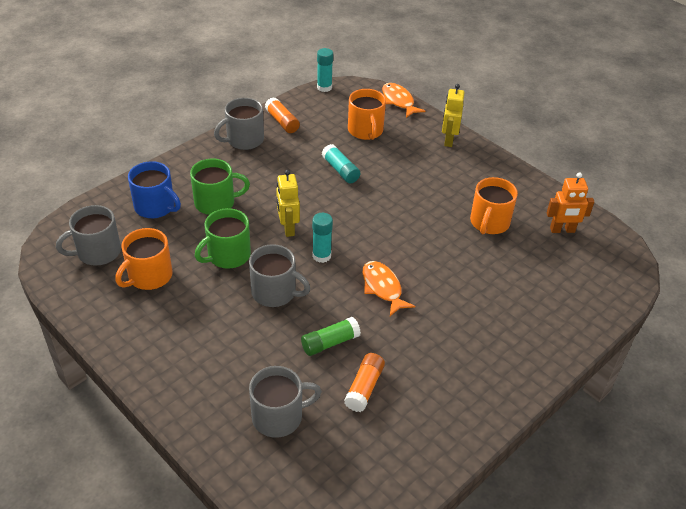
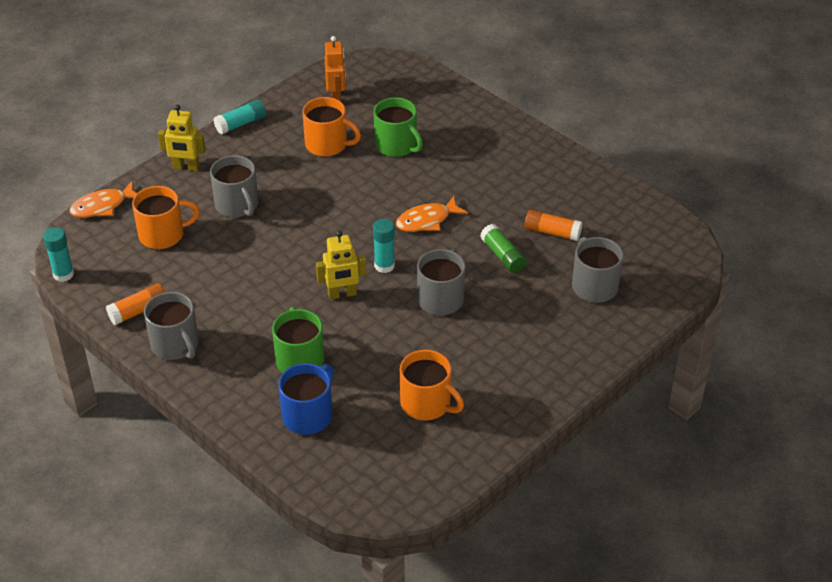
camera: 90 degrees left, 0 degrees up
grey mug [56,205,121,266] -> grey mug moved to [210,155,258,217]
green mug [195,208,251,269] -> green mug moved to [374,97,423,157]
turquoise glue stick [322,144,360,183] -> turquoise glue stick moved to [213,99,266,135]

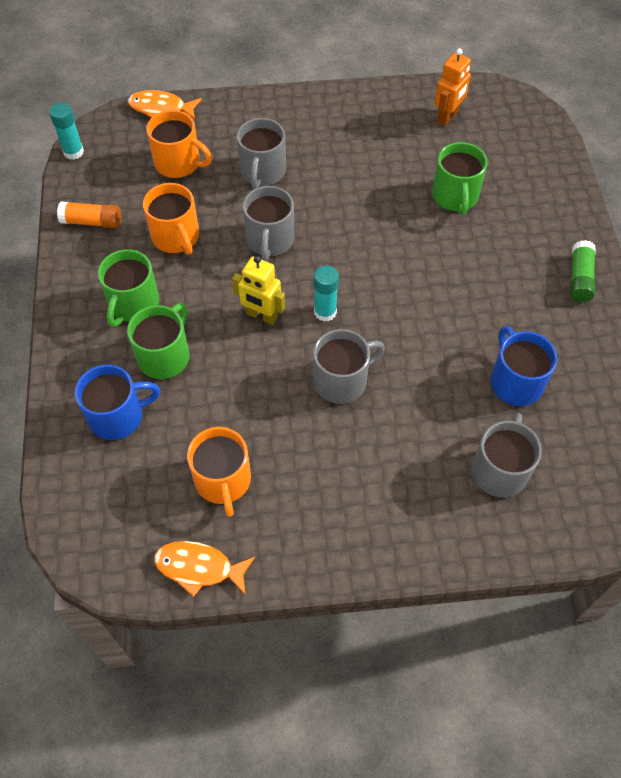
camera: 40 degrees right, 15 degrees up
grey mug [144,292,199,360] -> grey mug moved to [243,186,294,261]
yellow robot [158,105,206,171] -> none
turquoise glue stick [213,99,266,135] -> none
orange mug [302,97,361,156] -> orange mug moved to [143,183,199,255]
orange fish [396,196,468,232] -> orange fish moved to [154,541,255,597]
green glue stick [480,224,527,273] -> green glue stick moved to [570,240,596,302]
orange glue stick [525,209,582,241] -> blue mug [490,326,558,406]
none -> green mug [98,249,159,327]

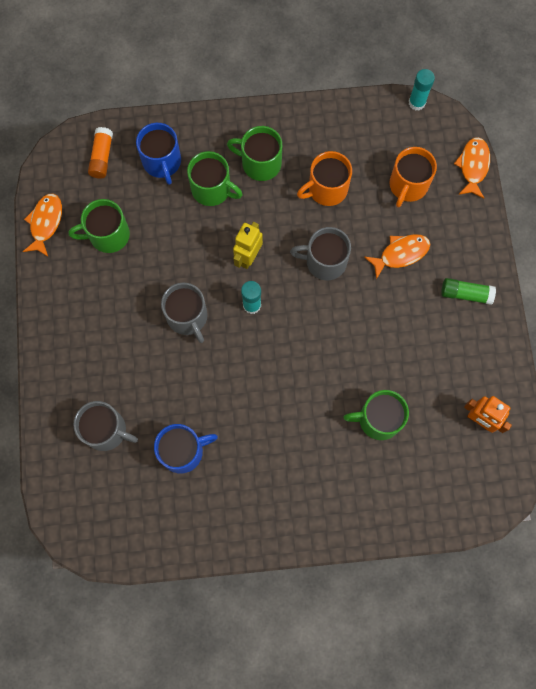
camera: 90 degrees right, 15 degrees up
orange glue stick [57,202,121,228] -> orange glue stick moved to [88,127,113,179]
orange mug [187,427,251,517] -> green mug [69,199,130,253]
grey mug [237,118,286,189] -> orange fish [364,234,430,280]
green glue stick [570,240,596,302] -> green glue stick moved to [441,278,496,305]

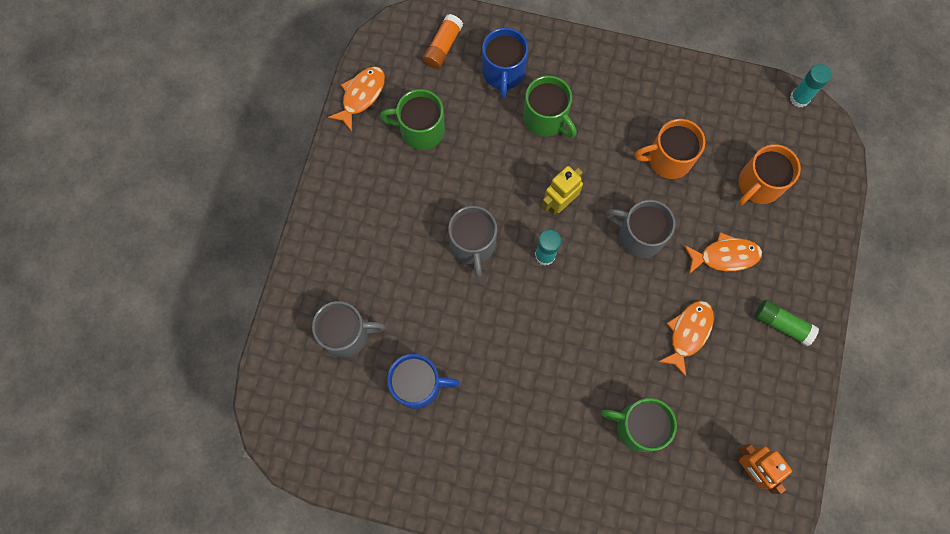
camera: 20 degrees right, 0 degrees up
grey mug [73,401,138,451] -> grey mug turned 45 degrees counterclockwise [312,301,386,358]
green mug [227,126,282,181] -> none
orange fish [454,137,490,198] -> orange fish moved to [658,301,714,377]

